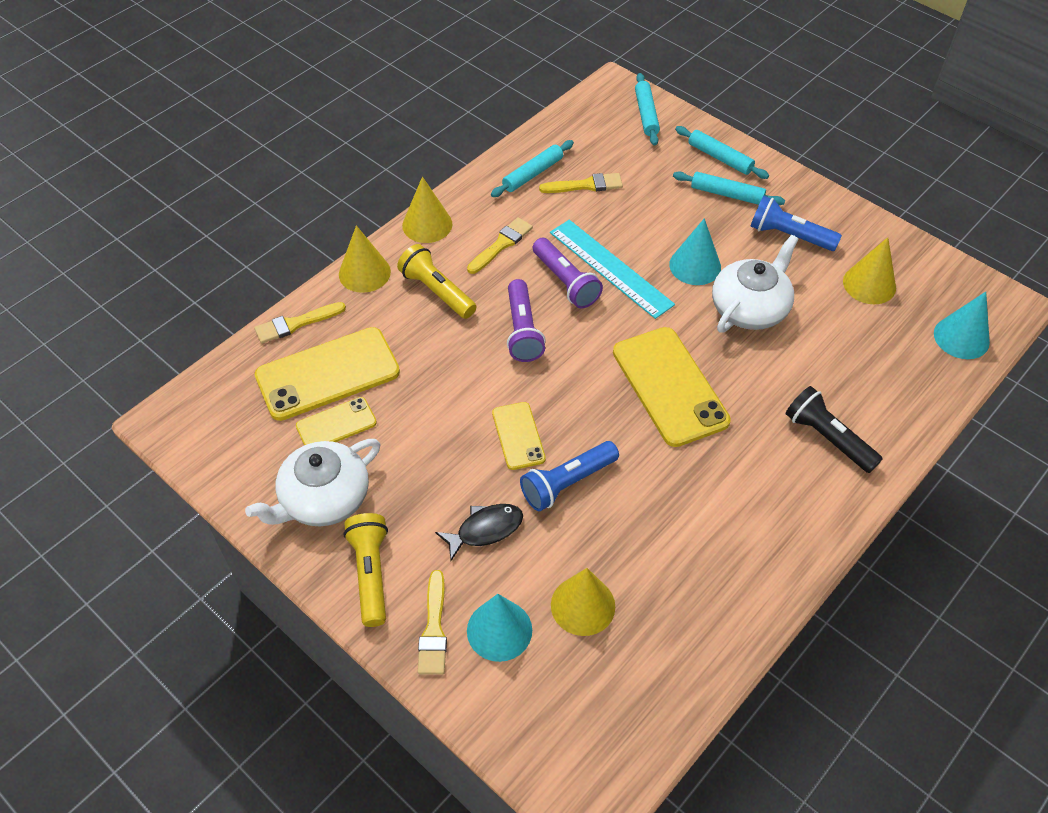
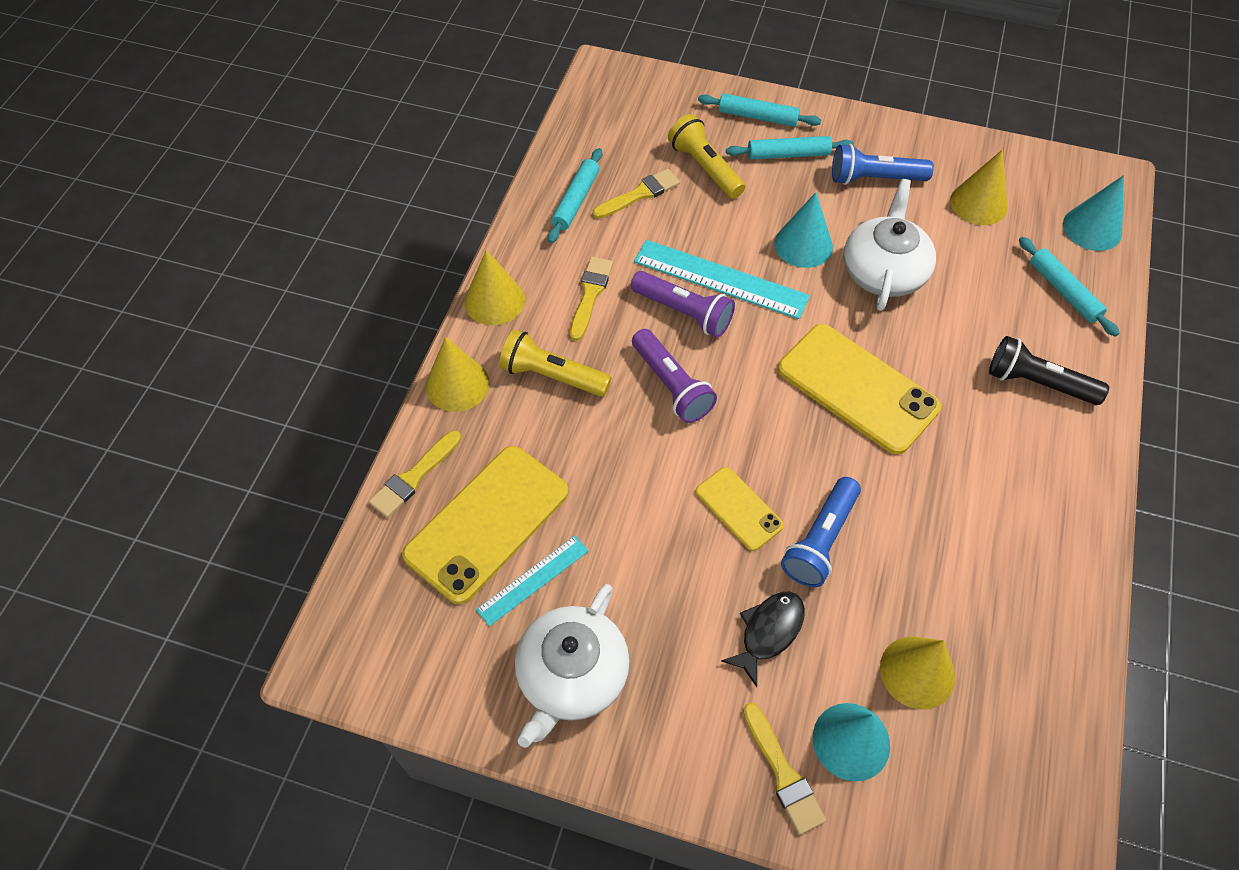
camera: 25 degrees left, 5 degrees up
yellow phone [296,397,377,445] -> turquoise ruler [476,536,589,626]
yellow flashlight [344,513,388,627] -> yellow flashlight moved to [668,114,745,199]
turquoise rolling pin [635,73,660,146] -> turquoise rolling pin moved to [1019,237,1119,337]

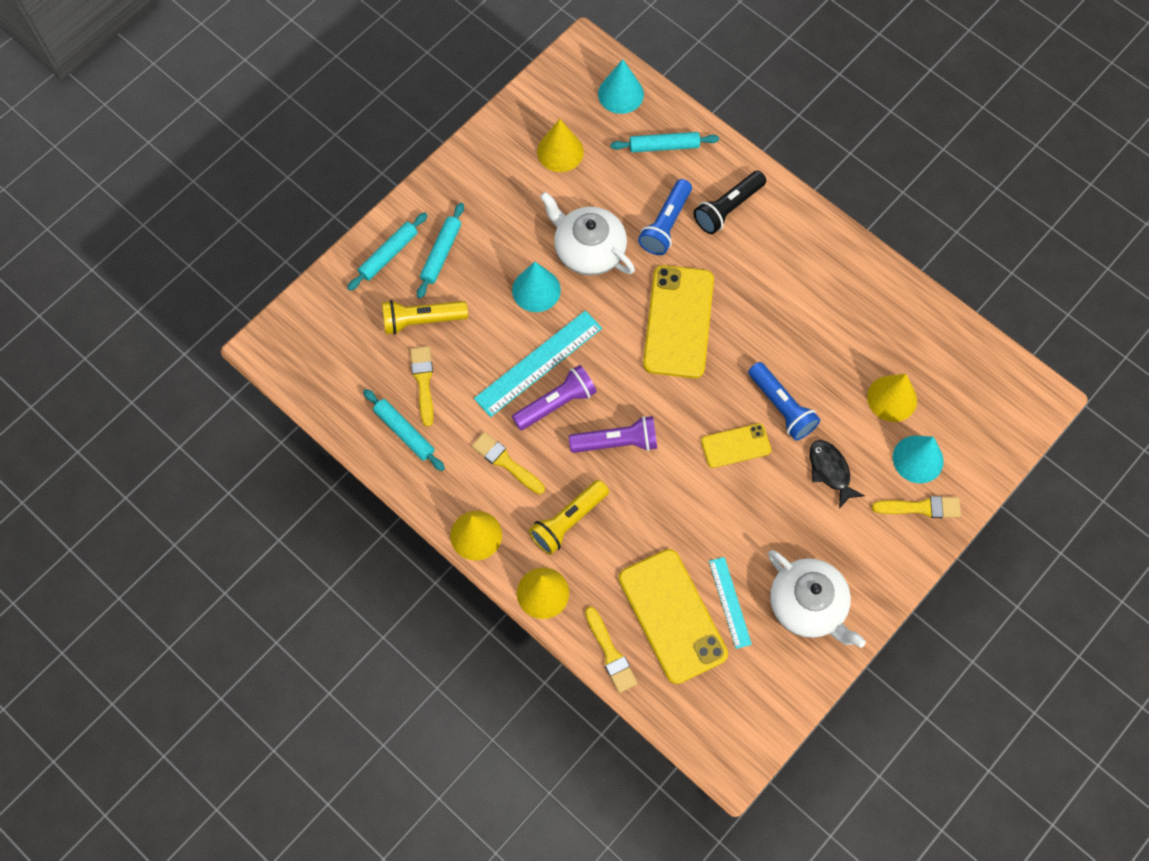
camera: 65 degrees left, 10 degrees up
yellow phone [778,324,941,455] -> yellow phone turned 60 degrees counterclockwise [643,265,714,378]
blue flashlight [832,144,934,185] -> blue flashlight moved to [638,179,692,255]

